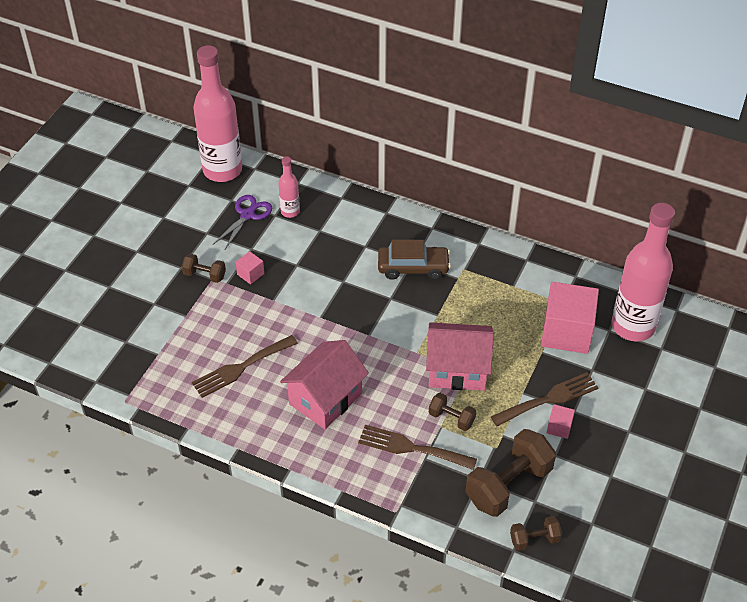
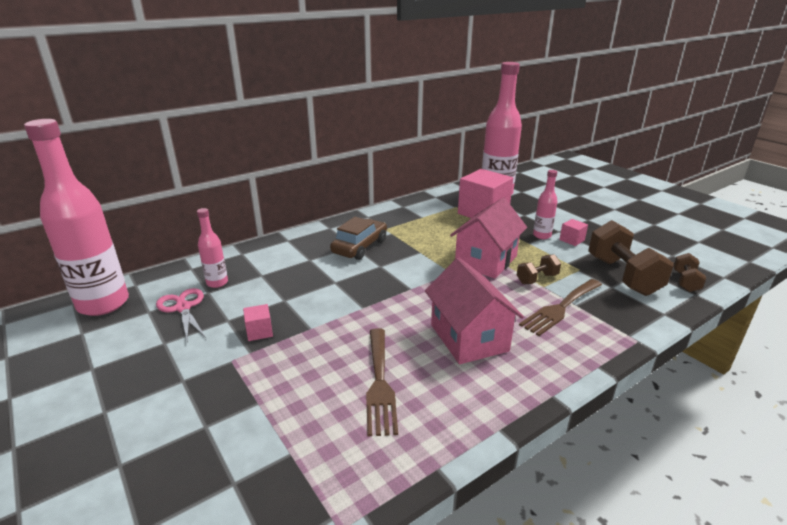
camera: 60 degrees left, 20 degrees down
brown dumbbell [182,254,226,283] -> none
purple scissors [213,195,272,249] -> pink scissors [156,288,206,341]
brown fork [491,372,599,426] -> pink bottle [533,170,558,239]

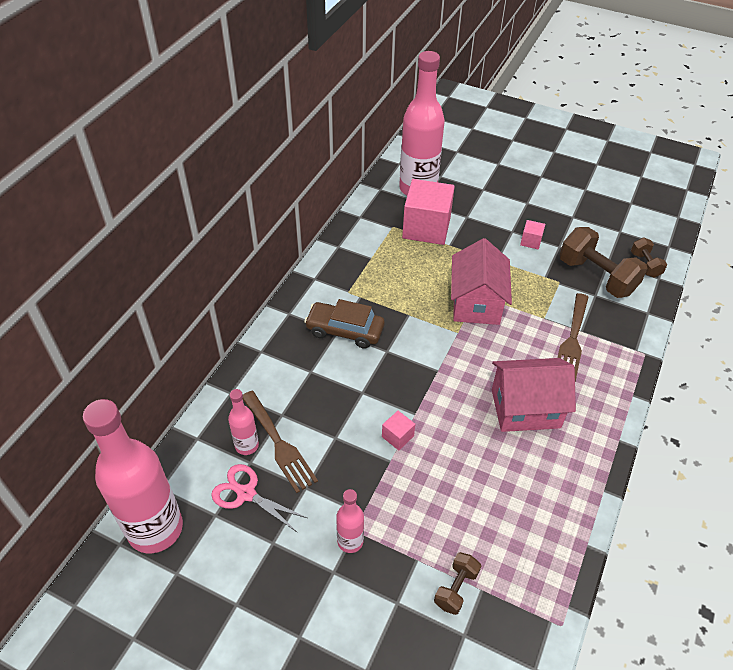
camera: 30 degrees left, 20 degrees up
pink cube [243,304,273,341] -> pink cube moved to [382,411,415,450]
brown car [330,217,387,260] -> brown car turned 75 degrees counterclockwise [304,299,384,349]
brown fork [366,328,398,437] -> brown fork moved to [243,391,318,493]
pink house [425,258,524,364] -> pink house turned 45 degrees counterclockwise [492,358,576,432]
brown dumbbell [517,254,561,284] -> brown dumbbell moved to [434,552,481,615]
pink bottle [533,170,558,239] -> pink bottle moved to [336,489,364,553]

